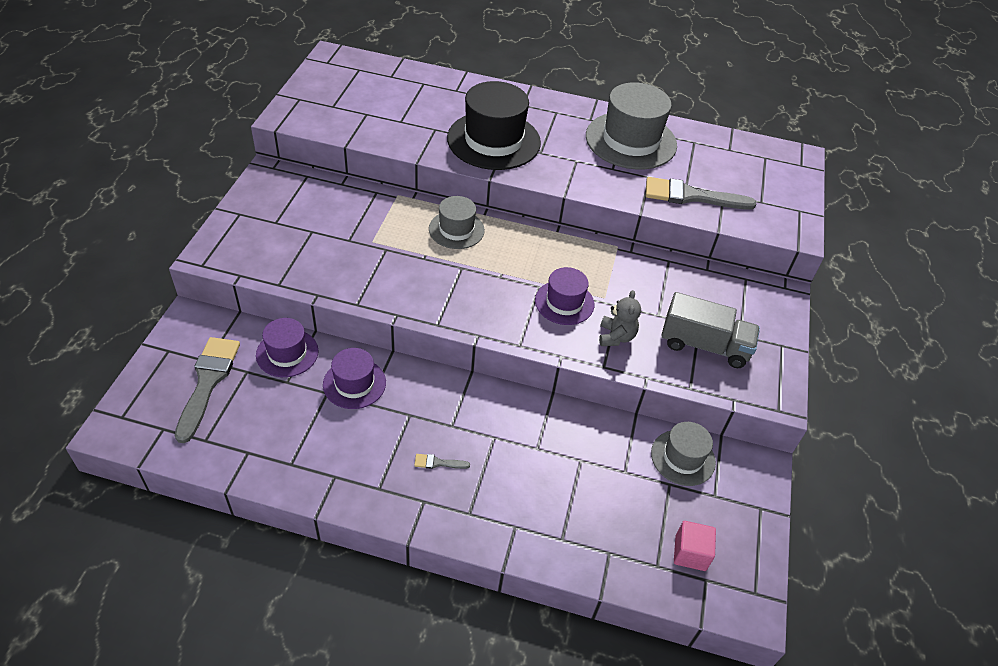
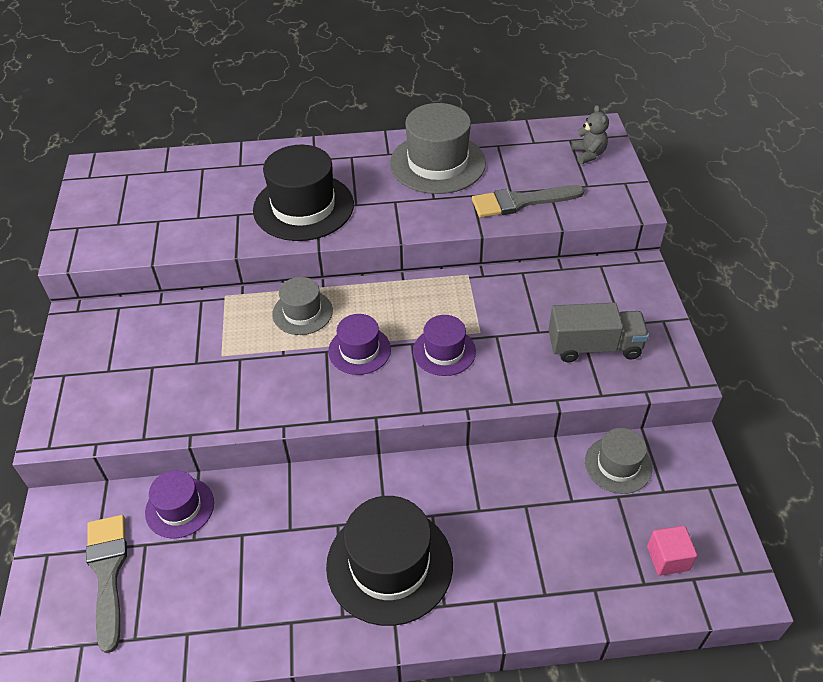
camera: 15 degrees left, 0 degrees up
purple hat [323,348,386,409] -> purple hat moved to [328,314,391,375]
grey brush [414,454,470,469] -> black hat [326,496,453,626]
grey teddy bear [599,290,641,346] -> grey teddy bear moved to [572,105,609,164]

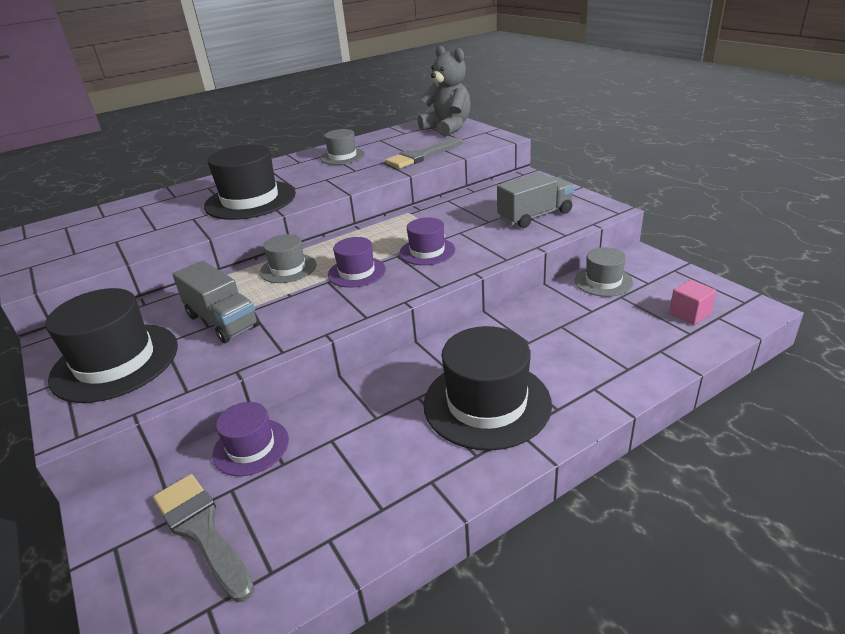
camera: 25 degrees left, 15 degrees down
grey hat [390,103,486,194] -> grey hat [320,129,365,165], size x0.57
grey teddy bear [572,105,609,164] -> grey teddy bear [418,45,471,137], size x1.94
none -> black hat [45,288,178,403]
none -> grey truck [172,261,260,343]

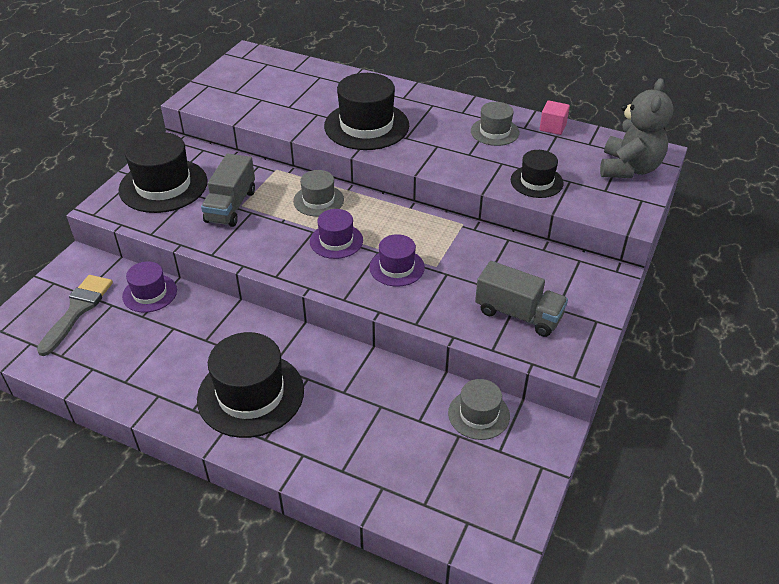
camera: 55 degrees right, 10 degrees up
grey brush [385,137,463,168] -> black hat [511,150,564,198]
pink cube [669,280,717,325] -> pink cube moved to [540,100,570,135]

